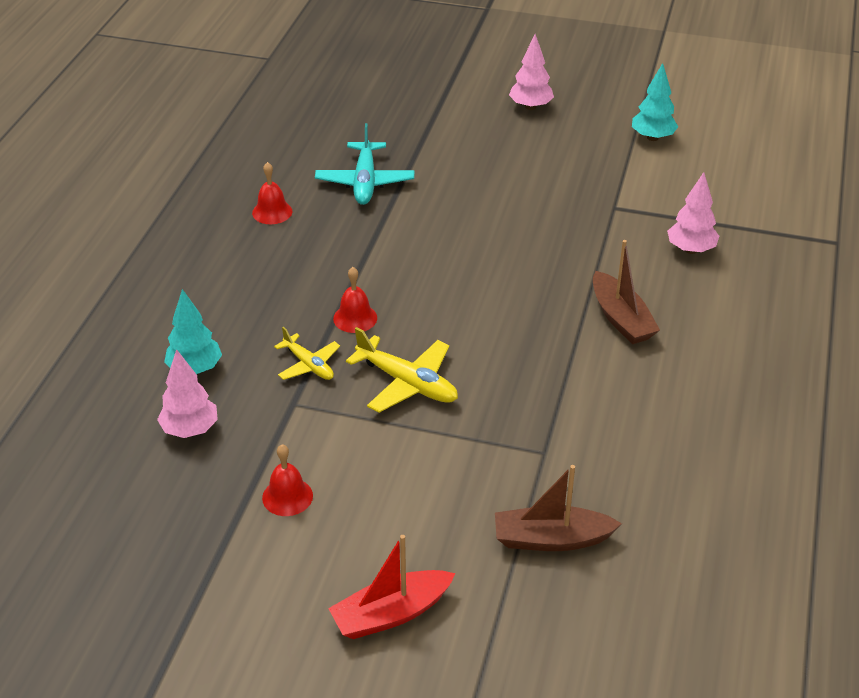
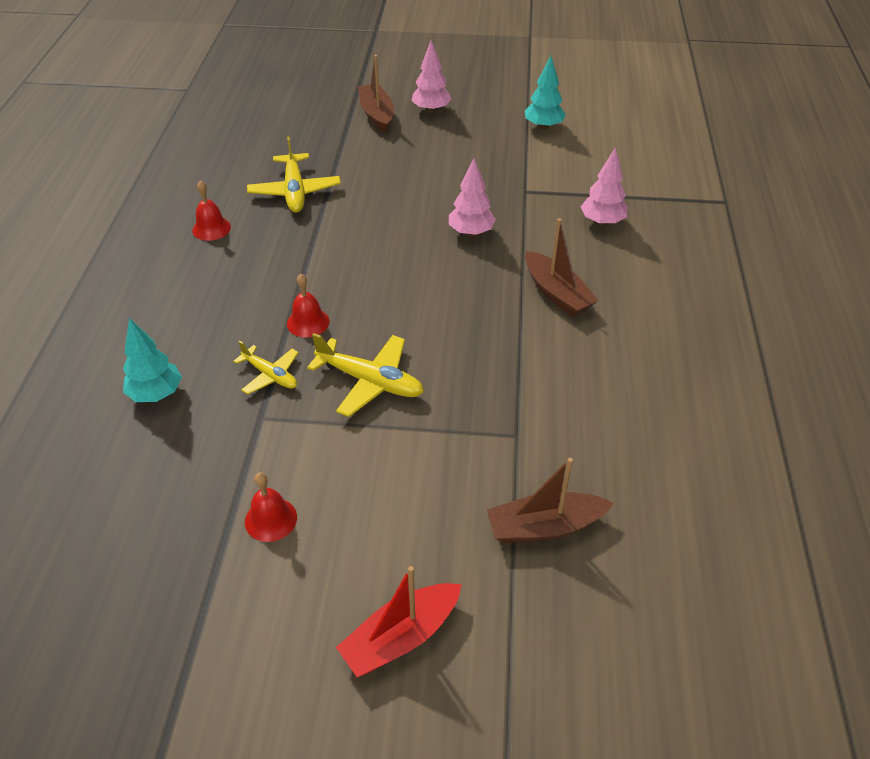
camera: 10 degrees left, 5 degrees up
pink tree [157,349,218,438] -> pink tree moved to [449,158,496,236]
turquoise plane [315,123,414,205] -> yellow plane [247,137,341,213]
none -> brown boat [358,55,394,133]

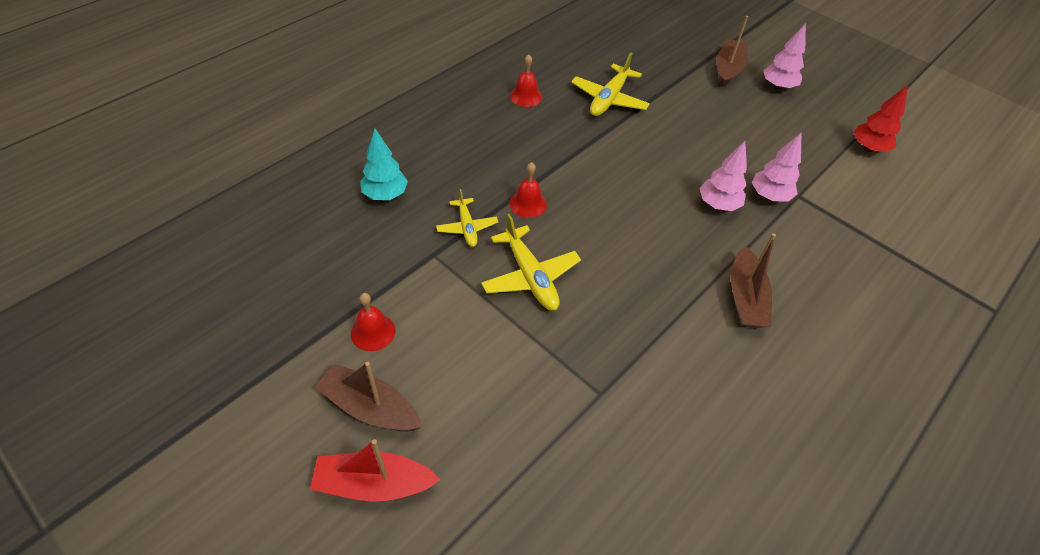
camera: 35 degrees right, 5 degrees up
brown boat [487,458,614,543] -> brown boat moved to [315,362,422,432]
turquoise tree [525,56,566,130] -> red tree [853,85,908,152]
pink tree [581,147,628,226] -> pink tree moved to [752,133,801,202]

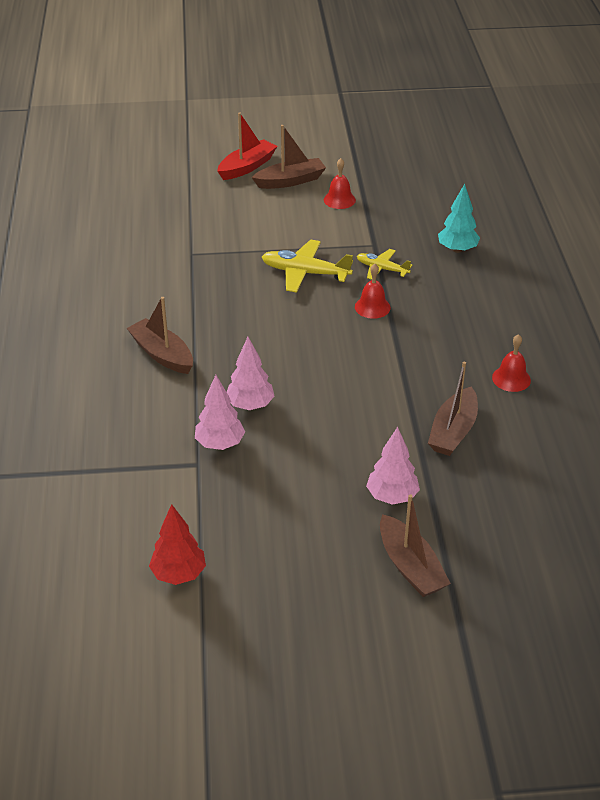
camera: 135 degrees right, 10 degrees down
yellow plane [571,53,650,116] -> brown boat [428,361,478,456]
pink tree [763,23,806,90] -> pink tree moved to [366,427,420,505]

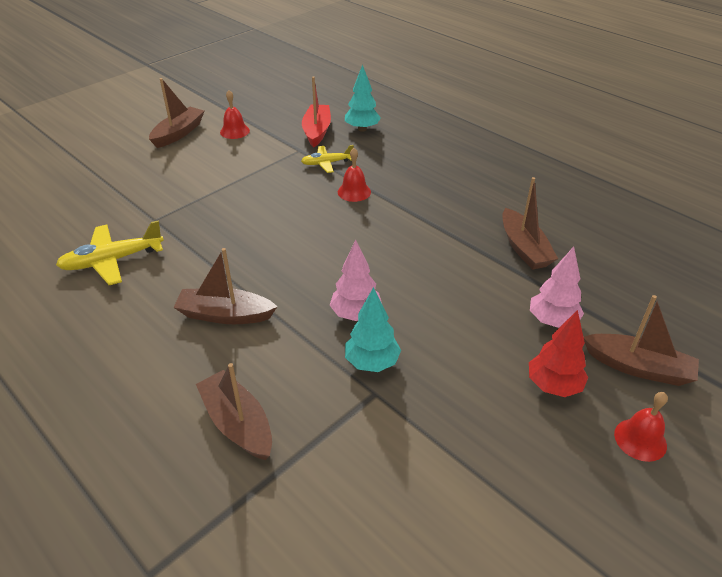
camera: 40 degrees left, 0 degrees up
red tree [149,504,206,585] -> red tree moved to [529,310,588,397]
pink tree [195,375,245,450] -> turquoise tree [345,287,401,372]
red boat [217,112,277,180] -> red boat moved to [302,76,331,148]
yellow plane [262,240,353,293] -> yellow plane moved to [56,220,164,285]
red bell [492,334,531,392] -> red bell moved to [614,392,668,462]
none -> brown boat [196,363,272,460]

